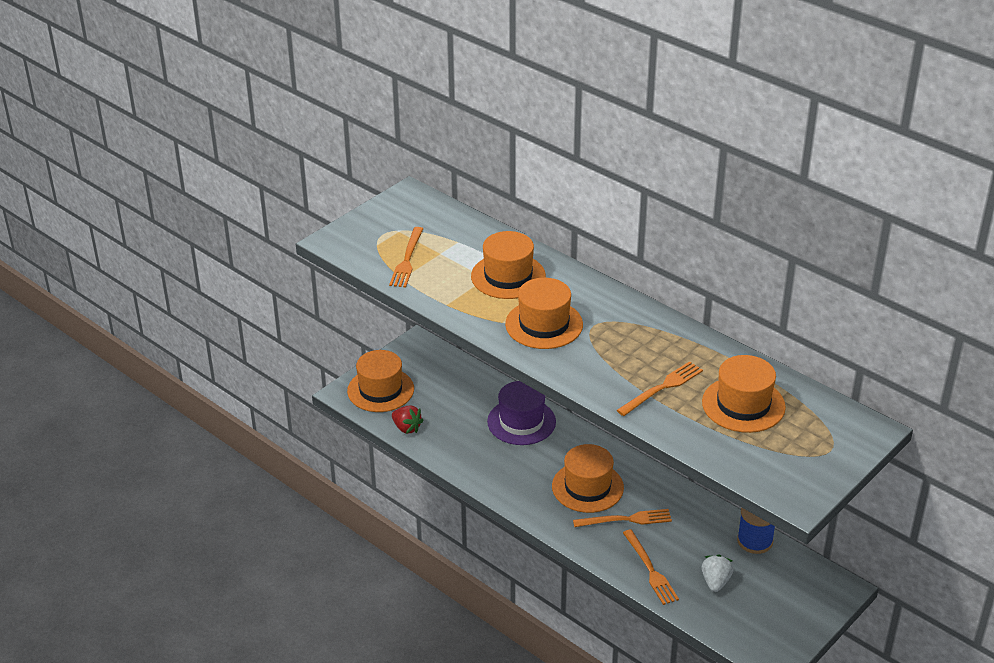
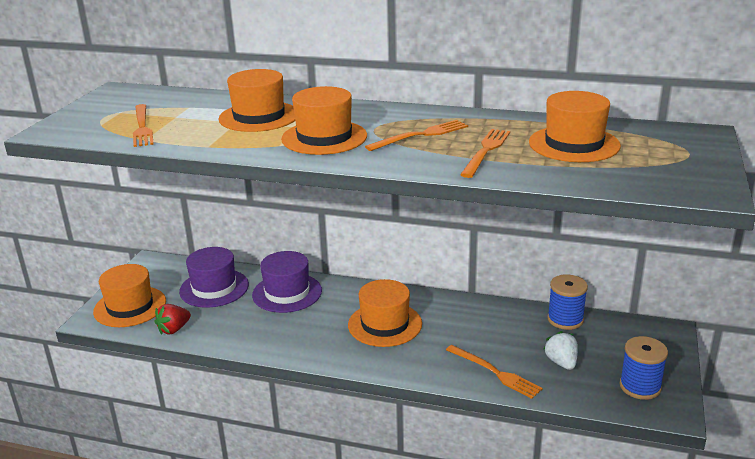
camera: 25 degrees left, 10 degrees down
red strawberry [392,405,424,434] -> red strawberry turned 120 degrees clockwise [155,304,191,335]
orange fork [573,509,672,527] -> orange fork moved to [365,120,468,151]
none -> purple hat [179,247,249,308]
none -> blue spool [619,336,668,400]

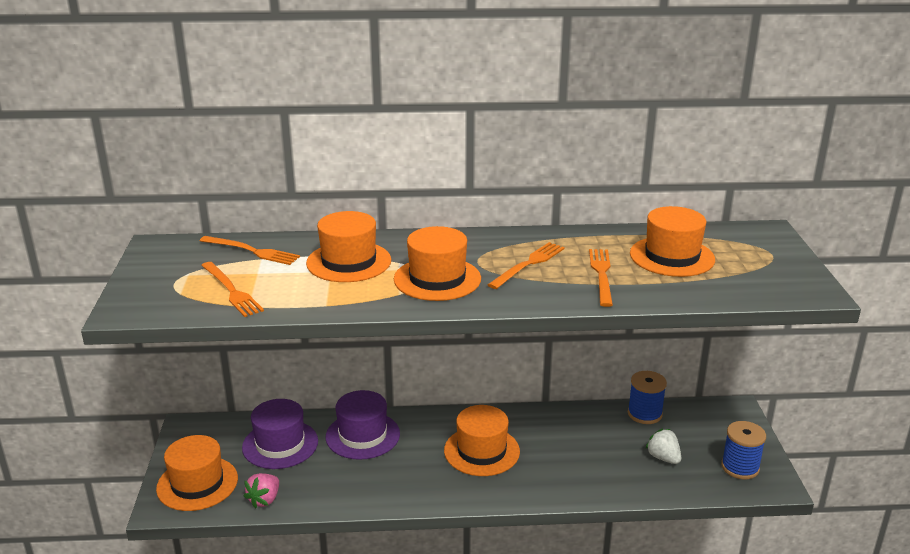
camera: 20 degrees left, 0 degrees up
red strawberry [155,304,191,335] -> pink strawberry [244,473,279,509]
orange fork [446,345,543,399] -> orange fork moved to [200,236,300,265]

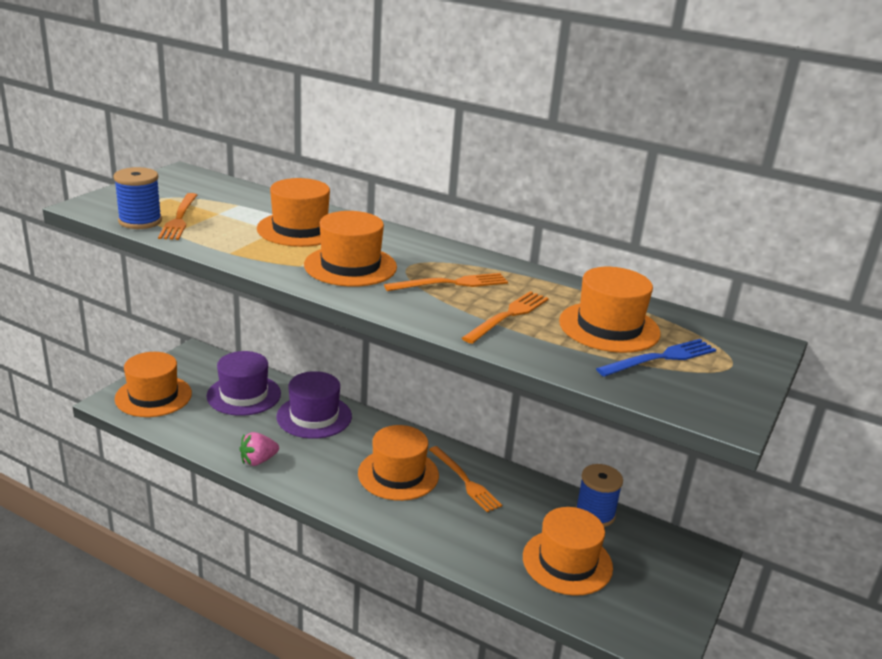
camera: 30 degrees right, 0 degrees up
orange fork [200,236,300,265] -> orange fork moved to [429,446,502,512]
pink strawberry [244,473,279,509] -> pink strawberry moved to [239,432,279,466]
white strawberry [645,429,681,464] -> orange hat [523,507,613,596]
blue spool [721,421,766,479] -> blue spool moved to [113,167,162,229]
none -> blue fork [596,339,716,377]

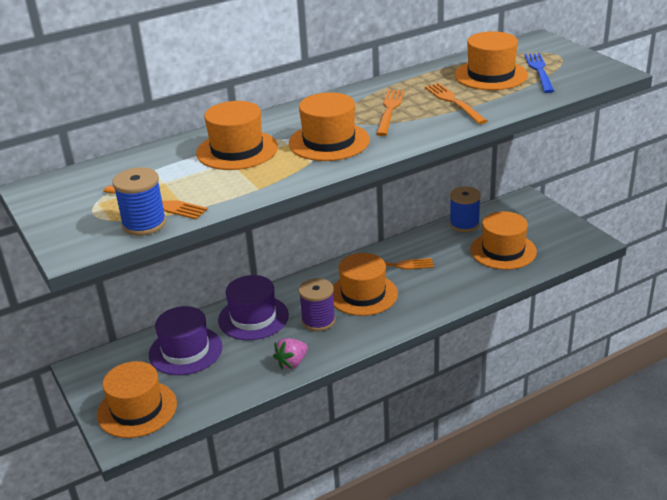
camera: 55 degrees left, 5 degrees up
pink strawberry [239,432,279,466] -> pink strawberry turned 45 degrees clockwise [273,338,308,369]
none -> purple spool [299,278,336,331]

